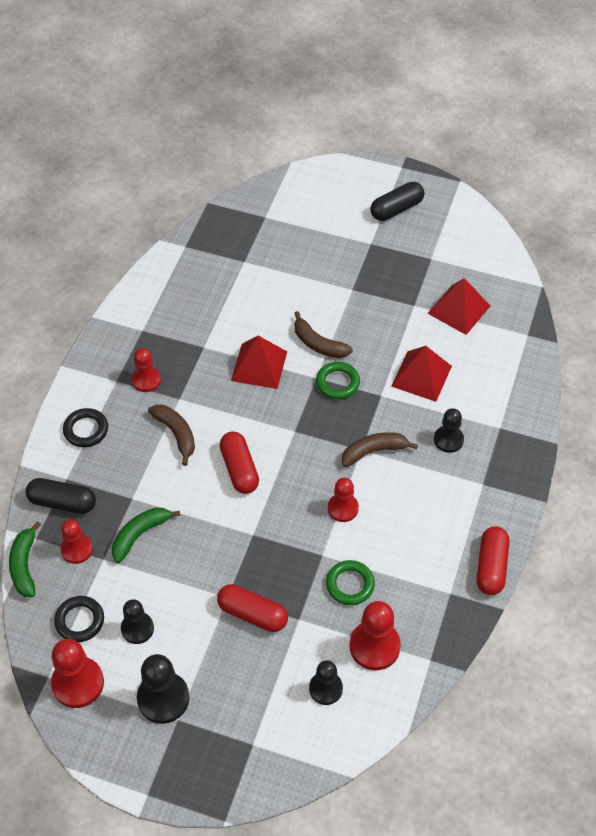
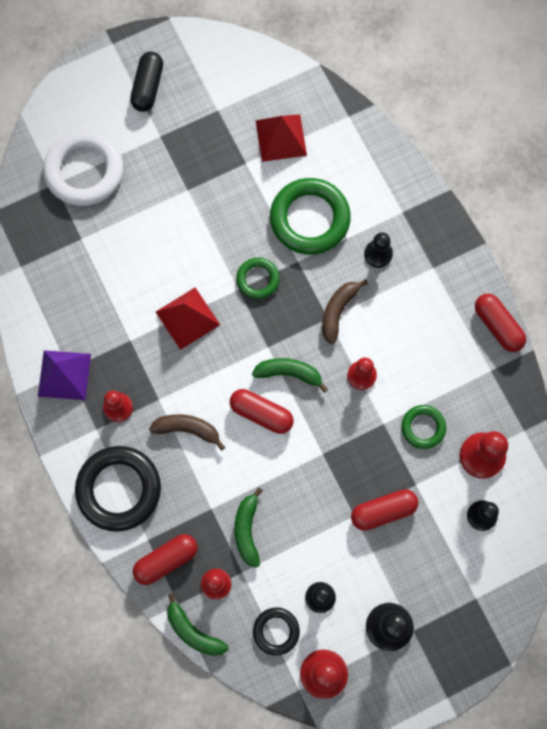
camera: 45 degrees left, 20 degrees up
black capsule [26,478,96,514] -> red capsule [133,534,198,585]
black ring [63,408,108,448] -> black ring [75,446,161,532], size x1.88
brown banana [294,311,353,358] -> none
red pyramid [391,346,452,402] -> green ring [270,178,351,255]
none -> purple pyramid [38,350,91,400]
none -> white ring [43,131,123,206]
none -> green banana [252,358,328,393]

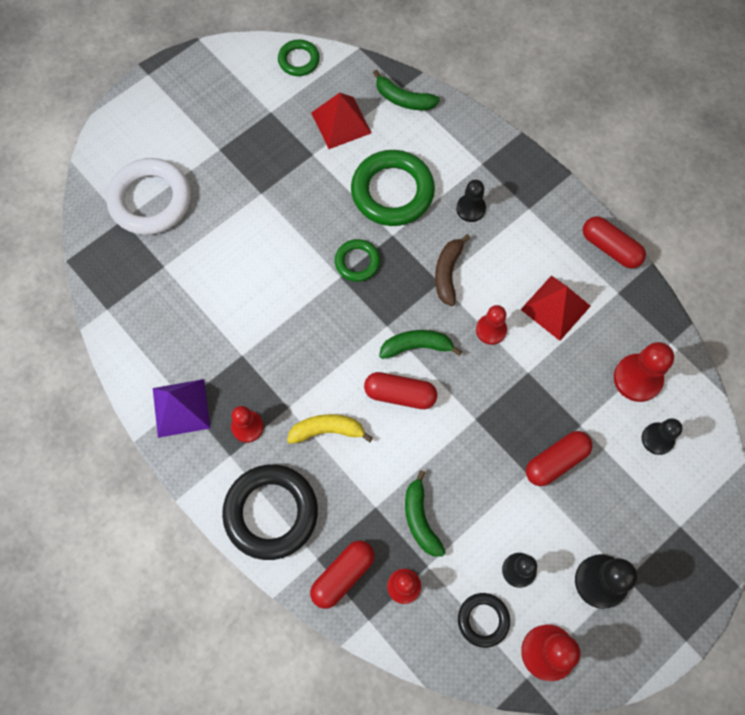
camera: 15 degrees left, 5 degrees down
black capsule [130,51,163,112] -> none
brown banana [149,414,225,451] -> yellow banana [287,414,373,444]
red pyramid [156,287,220,350] -> red pyramid moved to [520,276,591,341]
green banana [167,593,229,656] -> green banana moved to [373,70,440,110]
green ring [401,405,446,449] -> green ring moved to [278,39,320,76]

